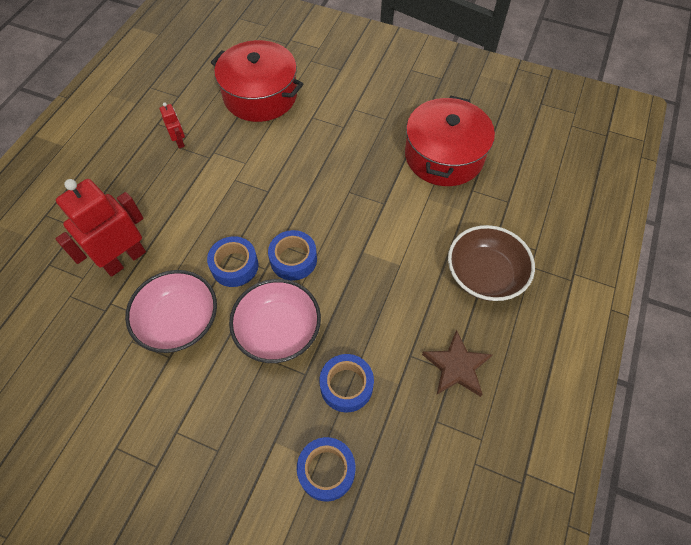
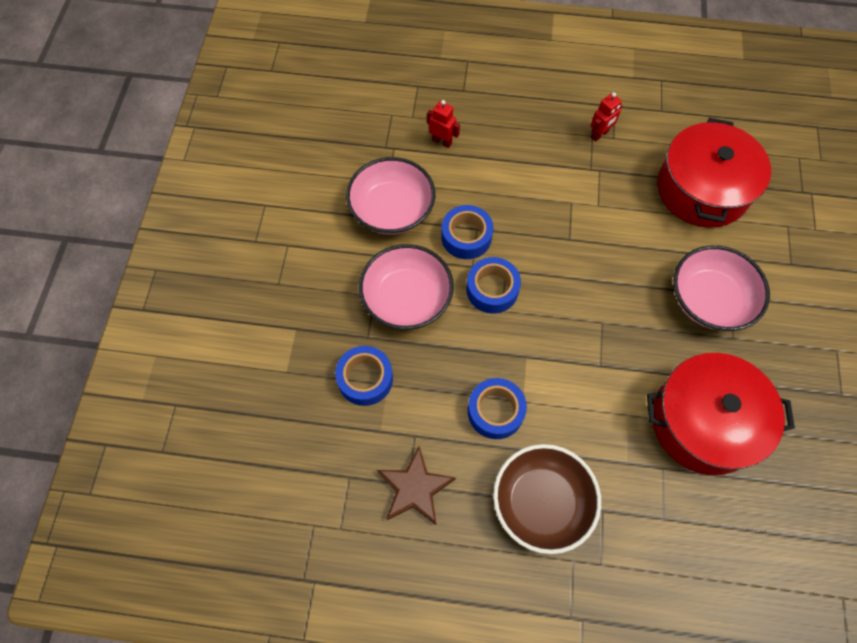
camera: 75 degrees right, 5 degrees up
red robot [55,179,146,277] -> red robot [427,100,460,148], size x0.47
blue tape [297,437,355,501] -> blue tape moved to [468,378,527,439]
none -> pink bowl [673,245,770,331]

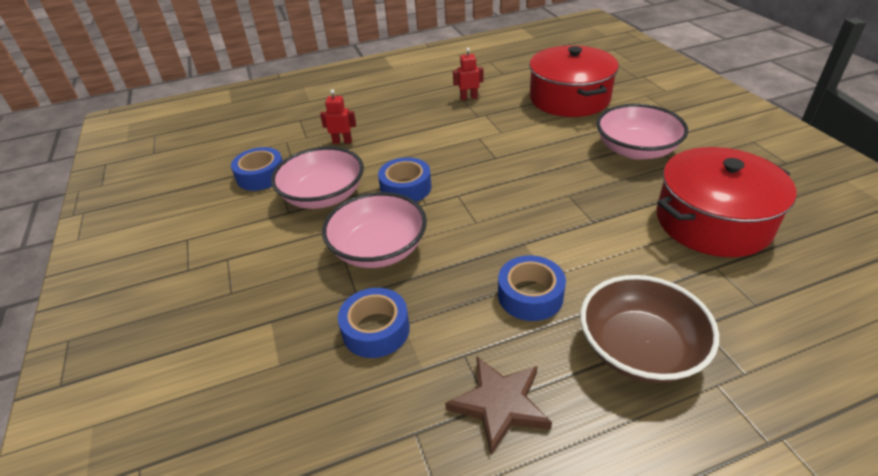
camera: 25 degrees left, 25 degrees down
blue tape [466,257,521,314] -> blue tape moved to [231,147,283,191]
red robot [591,92,623,141] -> red robot turned 120 degrees counterclockwise [453,48,484,100]

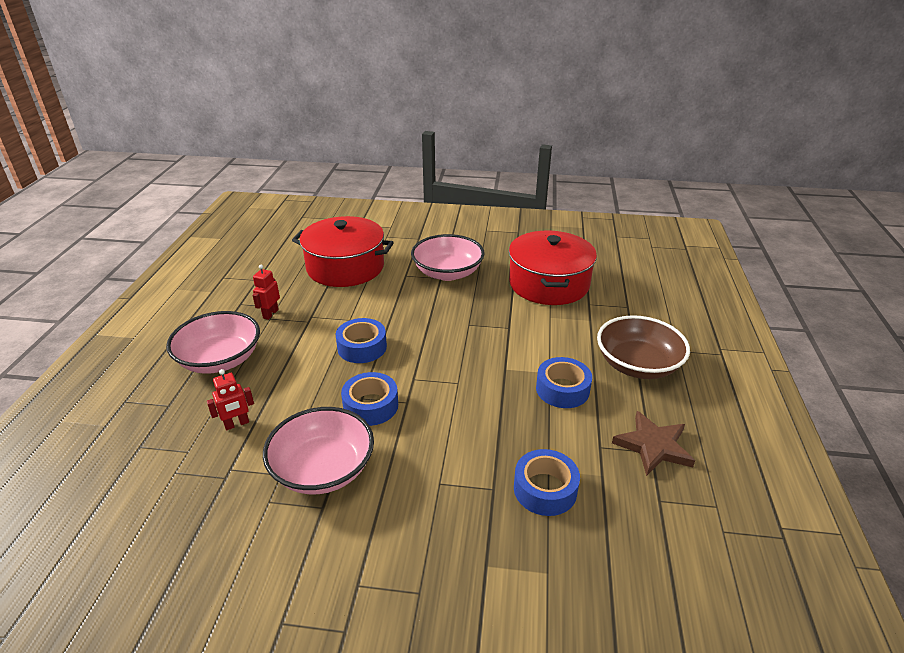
camera: 65 degrees left, 5 degrees down
blue tape [231,147,283,191] -> blue tape moved to [335,318,387,363]
red robot [320,89,356,144] -> red robot turned 150 degrees counterclockwise [207,369,254,430]
pink bowl [322,192,427,268] -> pink bowl moved to [166,311,260,374]

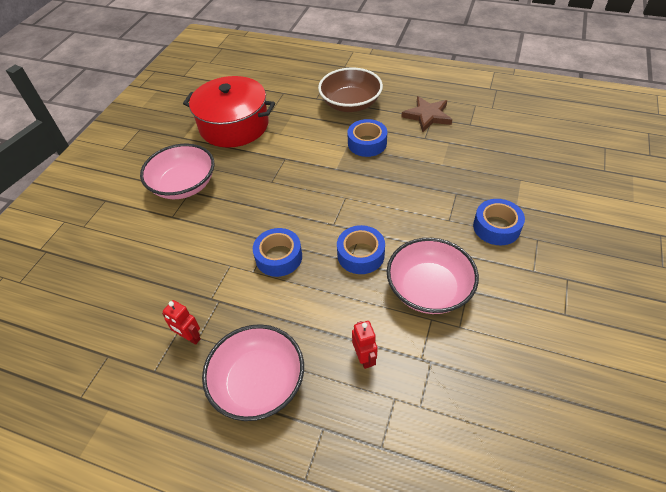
camera: 75 degrees left, 15 degrees up
red pot [292,216,394,287] -> none
blue tape [514,449,580,516] -> blue tape moved to [473,199,525,245]

